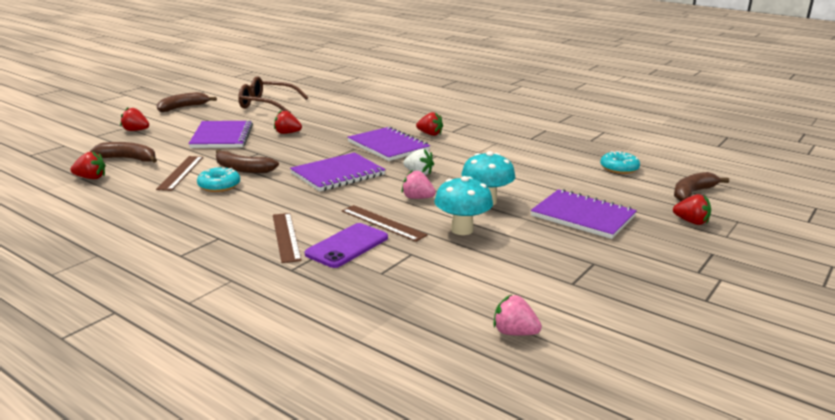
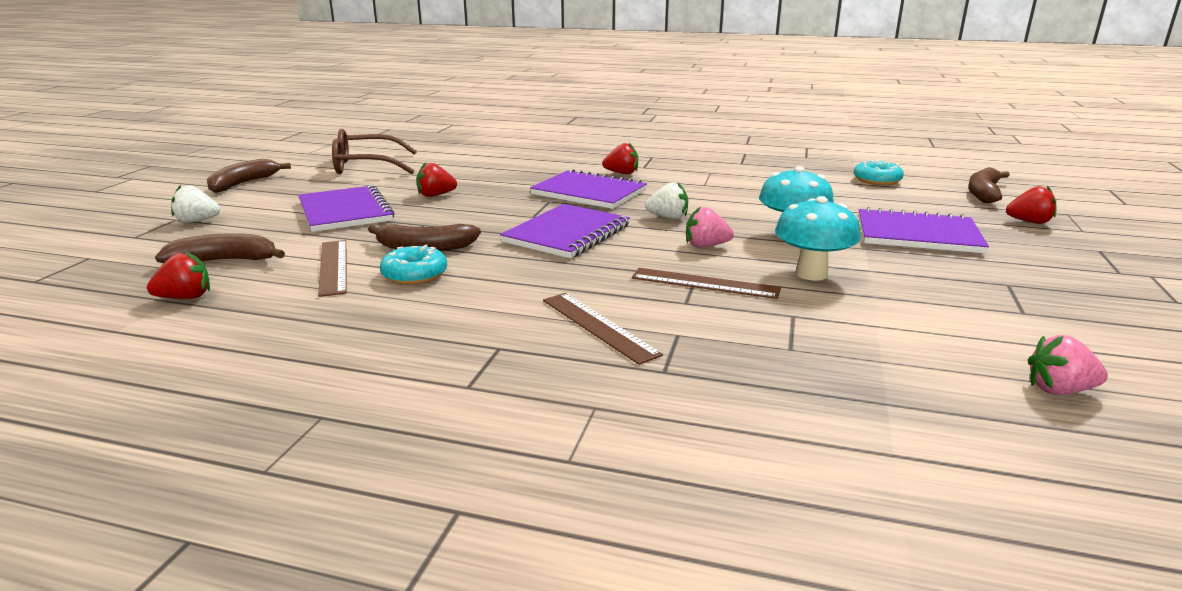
camera: 20 degrees left, 0 degrees up
red strawberry [120,108,149,131] -> white strawberry [171,185,220,223]
purple phone [305,223,388,268] -> none

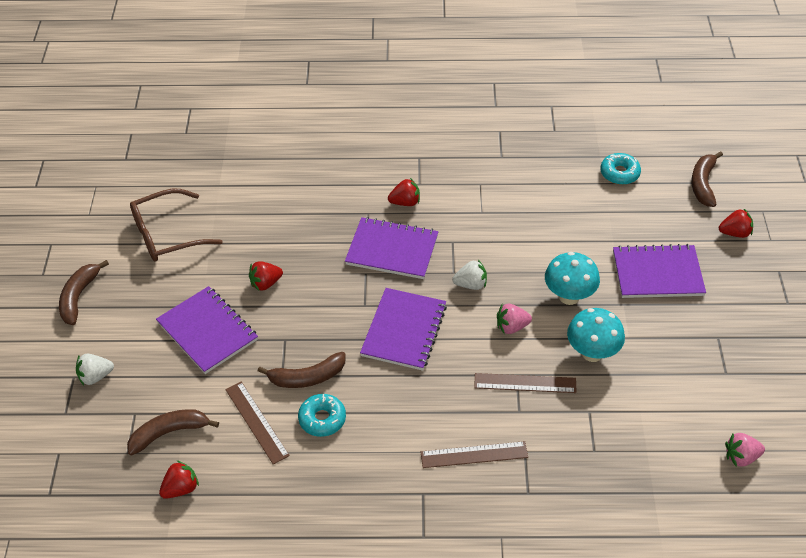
camera: 15 degrees left, 25 degrees up
brown ruler [543,293,663,365] -> brown ruler turned 45 degrees counterclockwise [421,441,528,468]

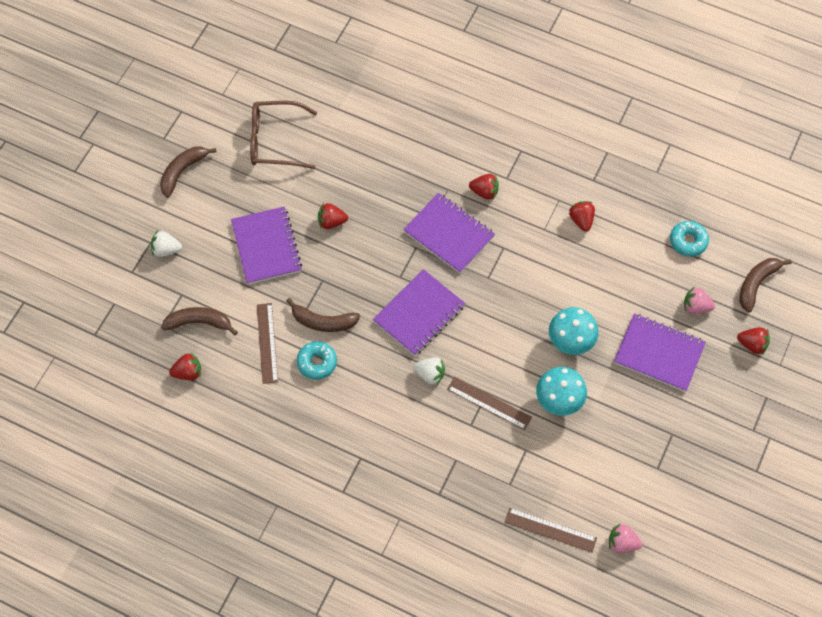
camera: 25 degrees right, 15 degrees up
brown ruler [421,441,528,468] -> brown ruler moved to [505,508,597,553]
white strawberry [452,260,487,290] -> white strawberry moved to [413,357,445,386]
pink strawberry [497,304,532,334] -> pink strawberry moved to [684,287,715,314]
none -> red strawberry [569,201,595,232]

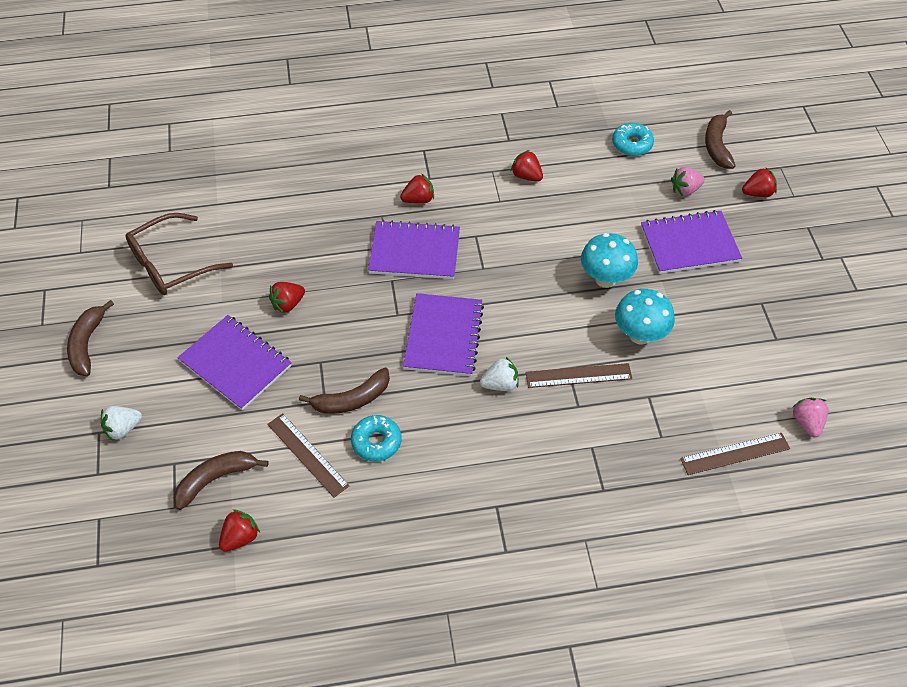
camera: 35 degrees left, 10 degrees down
pink strawberry [609,524,642,553] -> pink strawberry turned 105 degrees clockwise [792,398,829,437]

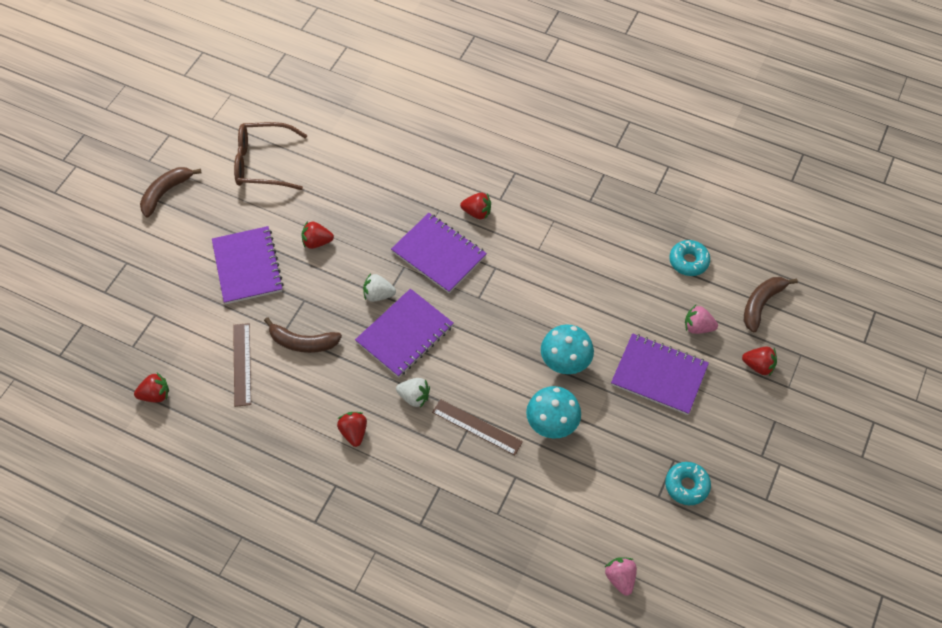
camera: 35 degrees right, 5 degrees up
white strawberry [101,406,142,441] -> white strawberry moved to [363,274,396,302]
brown banana [174,451,269,510] -> none
turquoise donut [351,415,401,461] -> turquoise donut moved to [665,462,711,505]
red strawberry [511,150,543,182] -> red strawberry moved to [337,412,367,447]
brown ruler [680,433,790,475] -> none
pink strawberry [792,398,829,437] -> pink strawberry turned 45 degrees counterclockwise [605,557,637,596]

